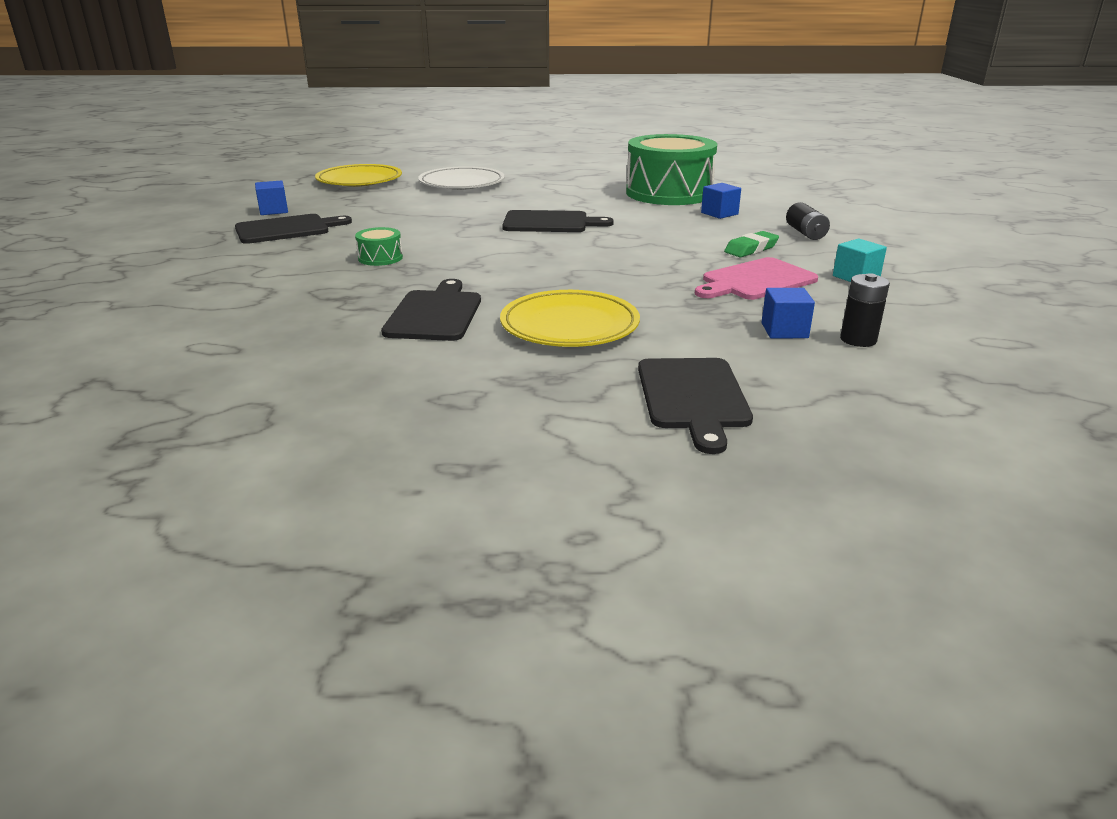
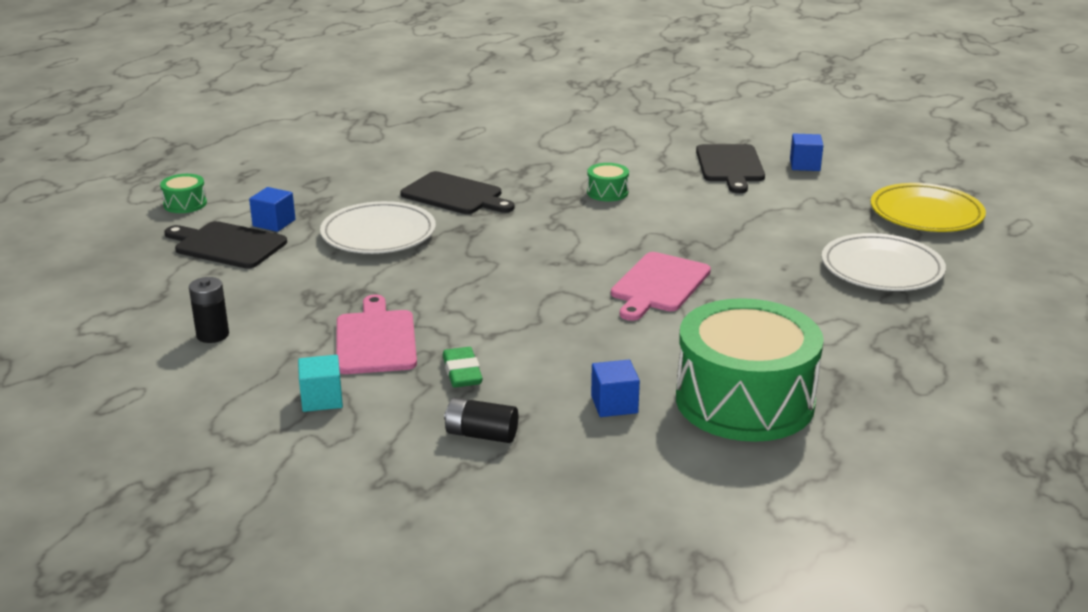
camera: 115 degrees right, 0 degrees up
yellow plate [500,290,640,347] -> white plate [320,201,436,254]
black cutting board [502,210,614,232] -> pink cutting board [611,252,711,321]
blue cube [761,288,815,338] -> blue cube moved to [249,187,295,232]
none -> green drum [160,174,207,213]

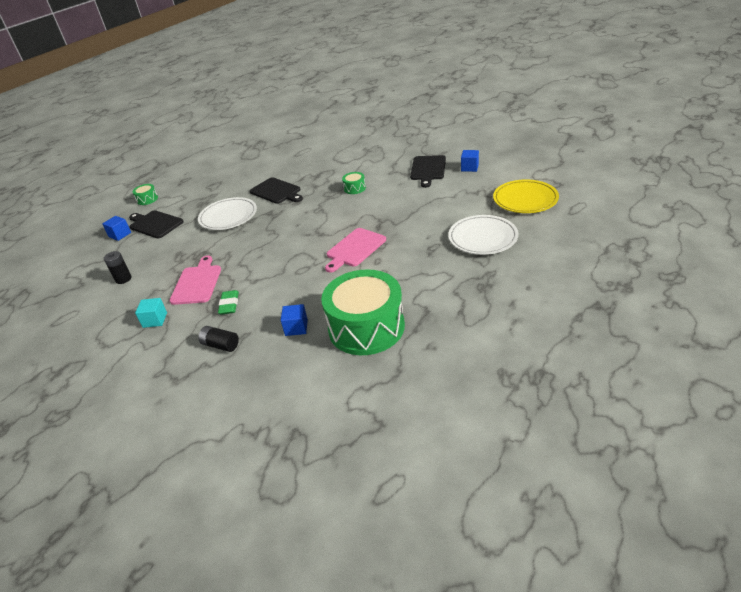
camera: 15 degrees right, 10 degrees up
blue cube [249,187,295,232] -> blue cube moved to [102,216,131,241]

